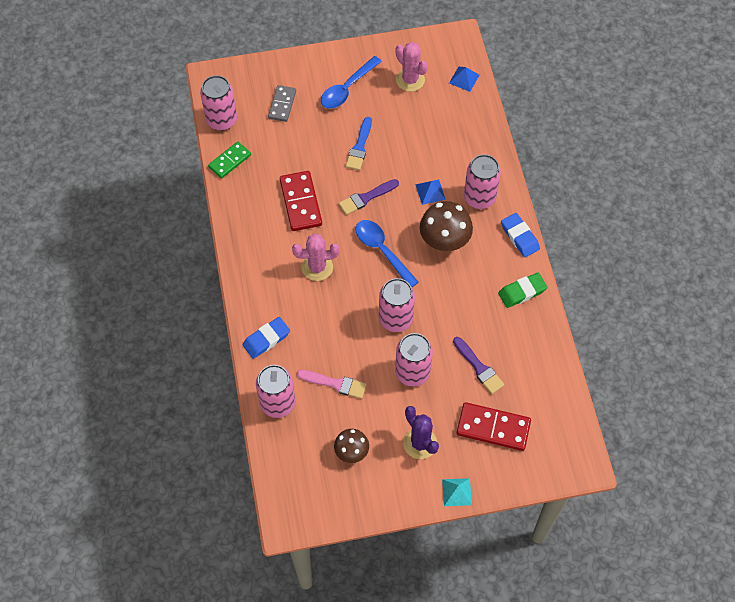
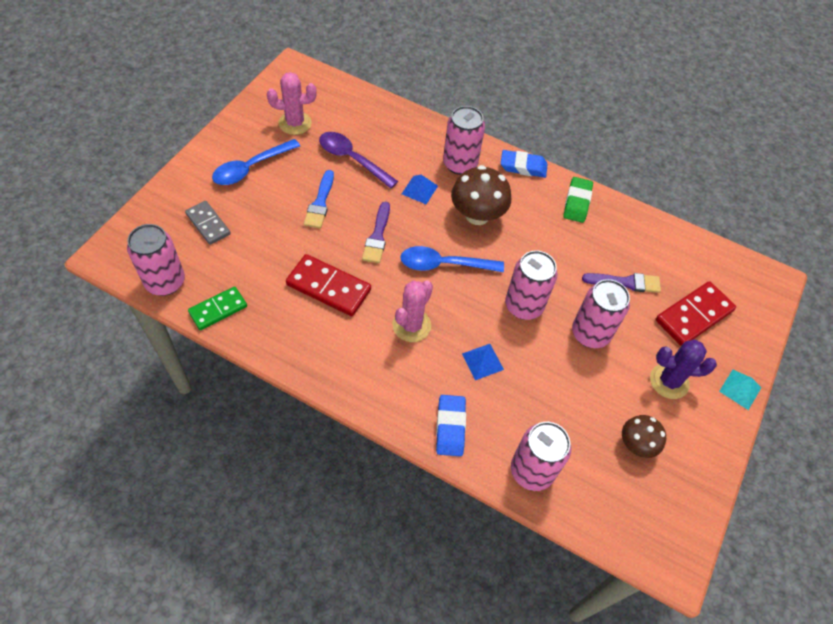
camera: 55 degrees left, 5 degrees down
green domino [208,142,251,179] -> green domino turned 60 degrees clockwise [188,286,247,330]
pink brush [297,370,367,399] -> none
blue spoon [321,56,382,109] -> blue spoon turned 60 degrees clockwise [212,139,300,185]
blue brush [346,117,372,170] -> blue brush turned 45 degrees clockwise [304,170,334,229]
blue pyramid [449,67,479,92] -> blue pyramid moved to [462,344,504,380]
none -> purple spoon [319,132,398,189]

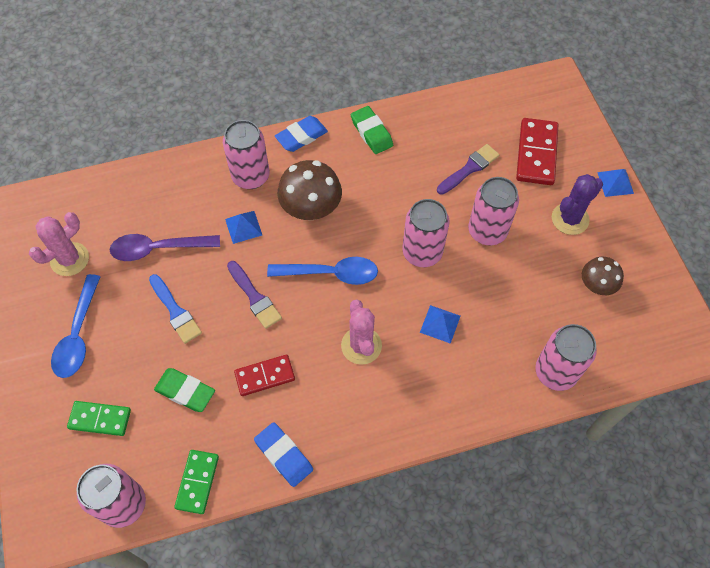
camera: 40 degrees left, 5 degrees up
grey domino [185,201,231,245] -> green domino [67,401,131,436]
red domino [286,254,371,316] -> red domino [234,355,295,396], size x0.66
blue spoon [400,246,504,272] -> blue spoon turned 135 degrees counterclockwise [267,257,378,285]
blue eraser [436,395,466,456] -> blue eraser moved to [254,422,313,487]
turquoise pyramid [719,370,761,410] -> blue pyramid [597,169,634,197]
none -> green eraser [154,368,215,412]

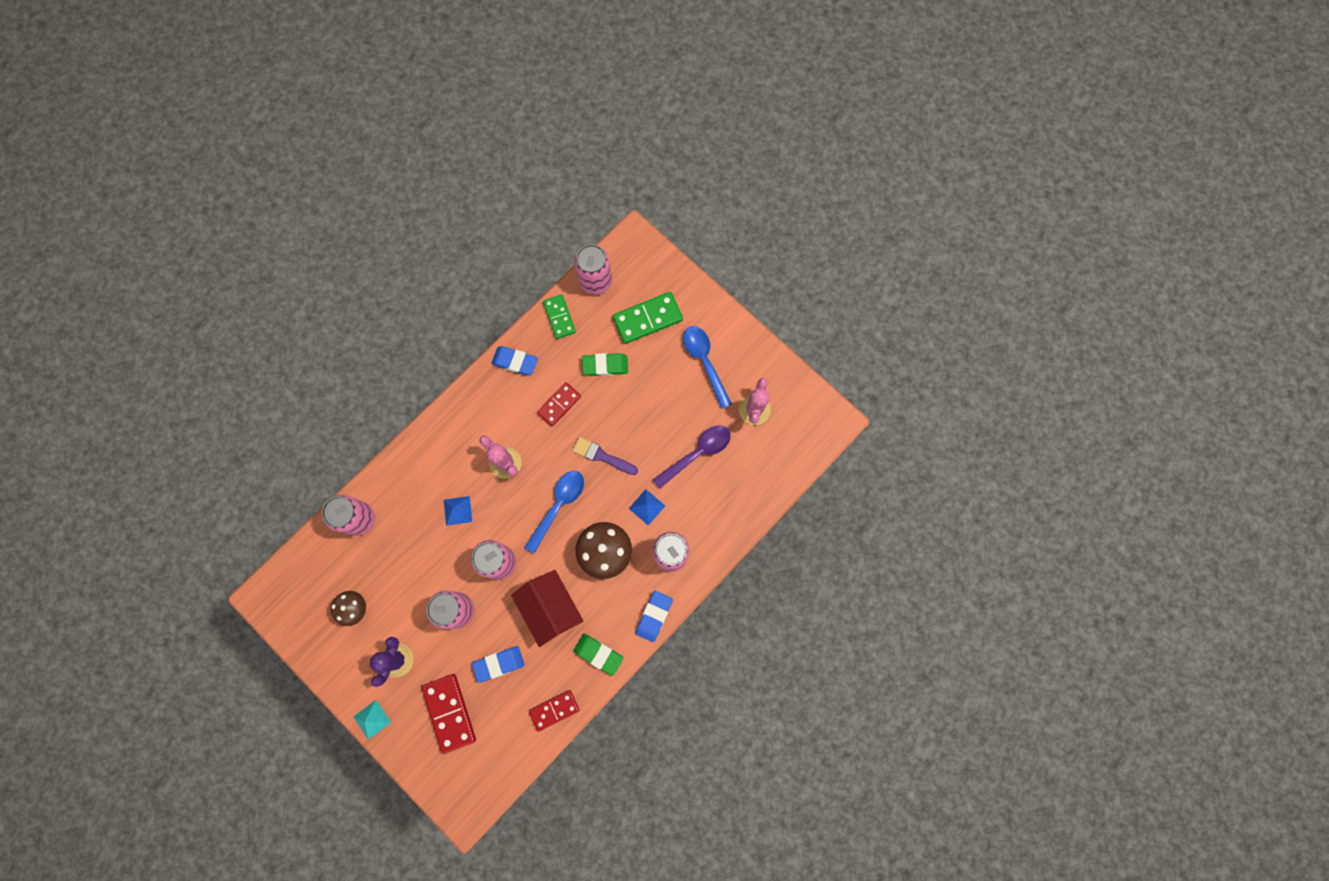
camera: 150 degrees right, 15 degrees up
green domino [67,401,131,436] -> green domino [613,292,683,344], size x1.52
blue brush [149,274,202,344] -> none
blue spoon [267,257,378,285] -> blue spoon turned 150 degrees clockwise [524,471,584,554]
purple brush [437,144,499,195] -> blue eraser [472,646,525,683]
blue pyramid [597,169,634,197] -> turquoise pyramid [353,700,391,740]
none -> red house [511,570,583,647]
none -> red domino [529,690,579,732]

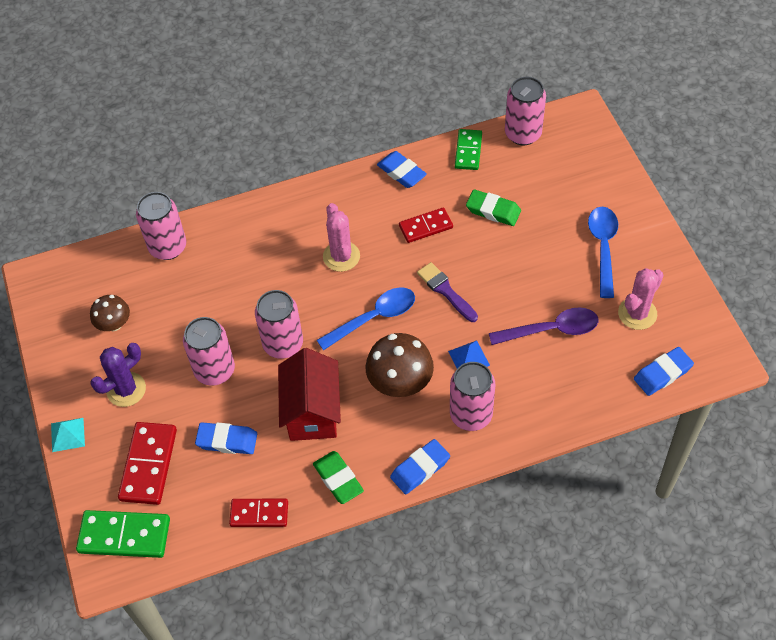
camera: 30 degrees right, 20 degrees down
blue pyramid [444,496,472,526] -> none
green domino [613,292,683,344] -> green domino moved to [76,510,170,558]
none -> blue eraser [634,347,694,396]

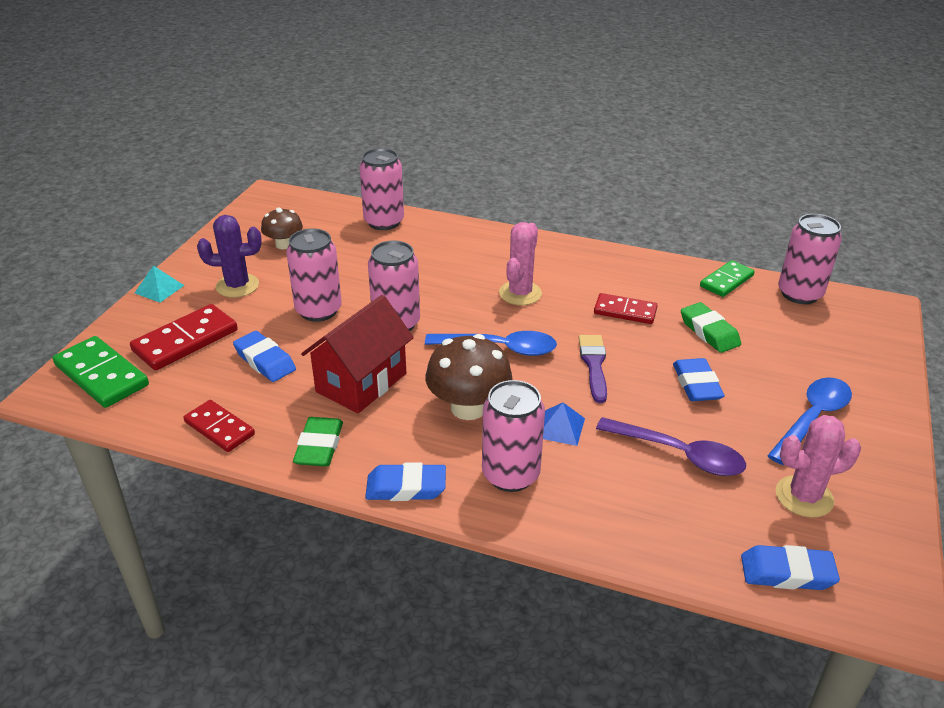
camera: 35 degrees right, 20 degrees down
blue eraser [377,151,427,188] -> blue eraser moved to [673,358,725,401]

